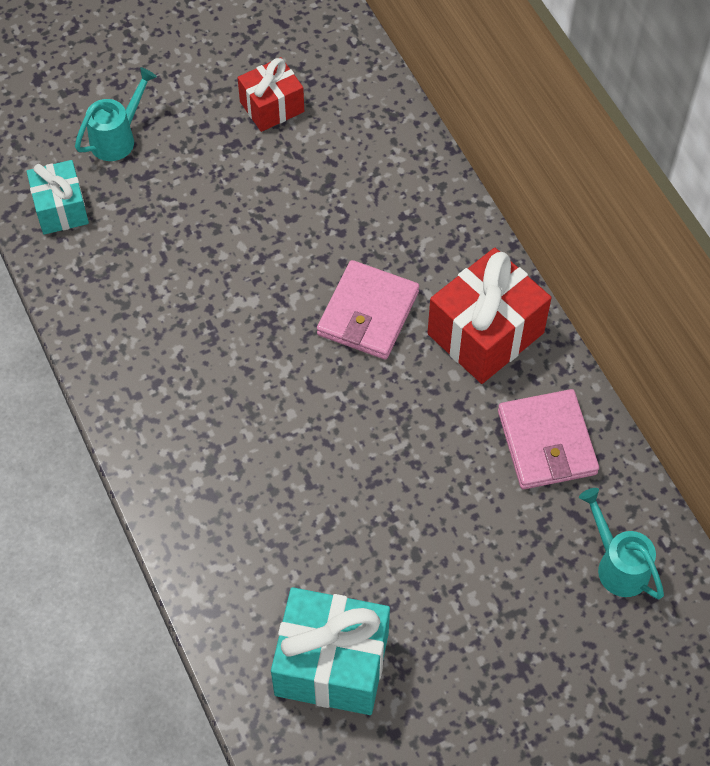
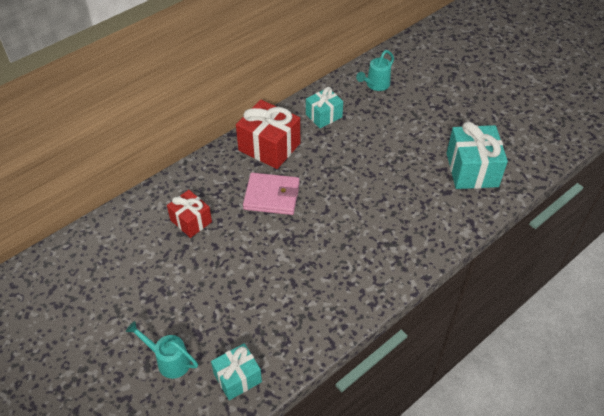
camera: 105 degrees left, 10 degrees down
red gift [238,57,304,132] -> red gift moved to [167,190,212,238]
pink wallet [498,389,599,489] -> turquoise gift [306,87,343,128]

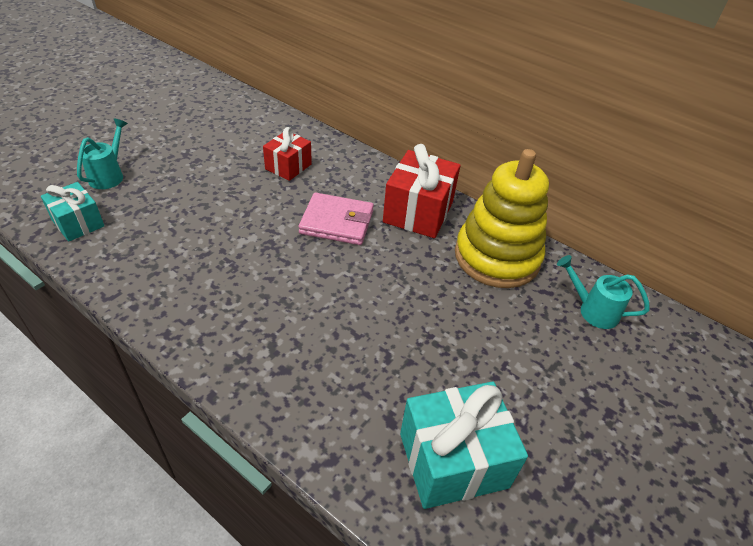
camera: 75 degrees right, 5 degrees down
pink wallet [243,173,300,215] -> pink wallet turned 75 degrees counterclockwise [299,193,374,245]
turquoise gift [306,87,343,128] -> yellow stacking toy [455,149,549,288]

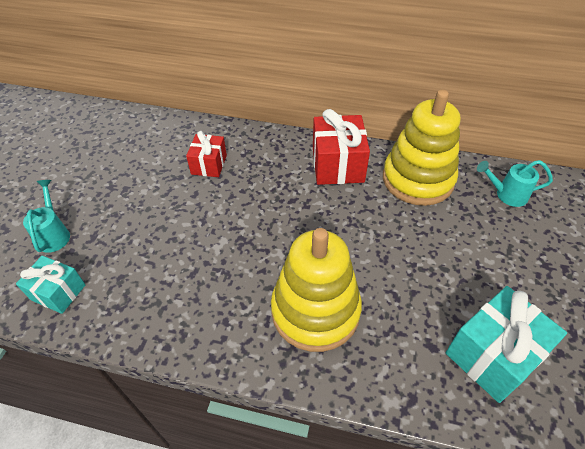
camera: 20 degrees left, 5 degrees up
pink wallet [299,193,374,245] -> none
none -> yellow stacking toy [271,228,362,352]

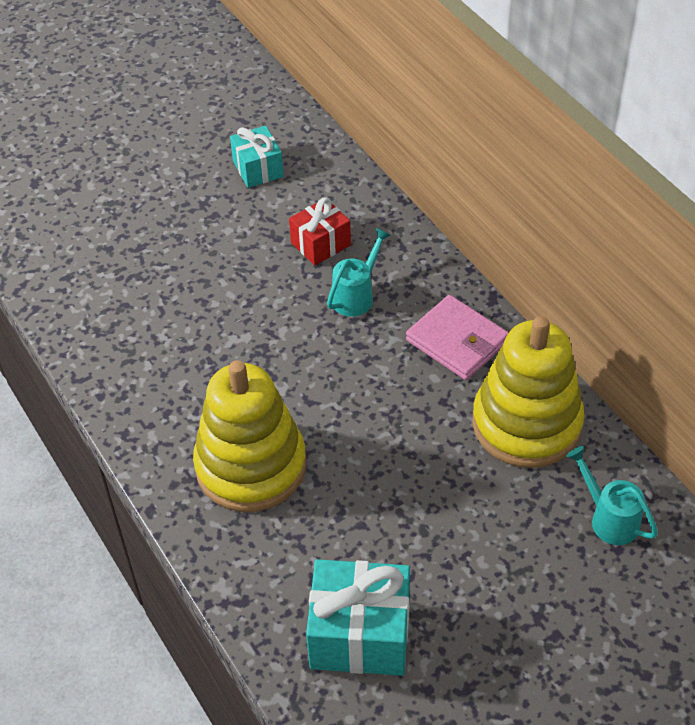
camera: 45 degrees right, 0 degrees up
turquoise gift [16,256,86,314] -> turquoise gift moved to [230,125,284,188]
turquoise watering can [23,180,70,253] -> turquoise watering can moved to [327,228,391,317]
red gift [313,109,370,185] -> pink wallet [406,295,509,380]

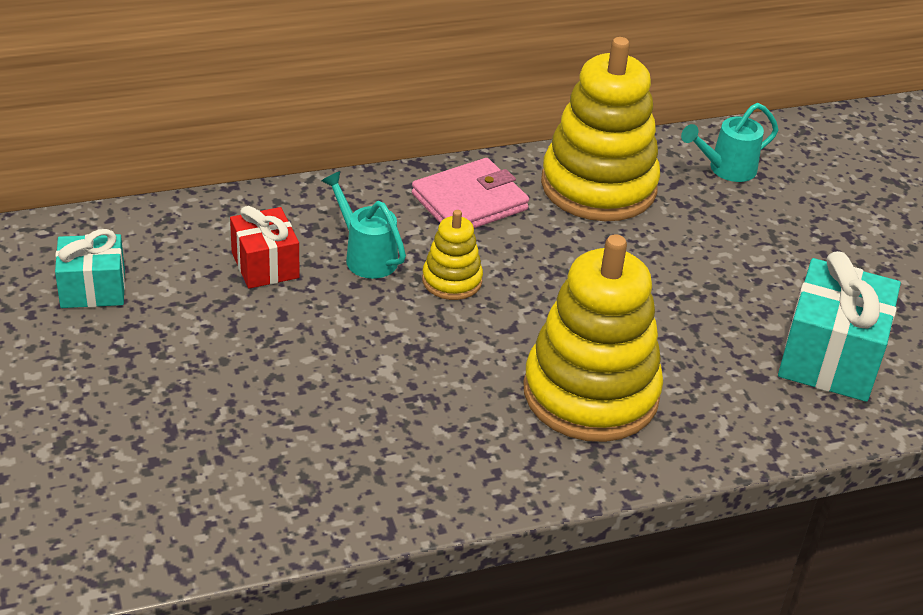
camera: 80 degrees left, 10 degrees down
none -> yellow stacking toy [422,210,483,300]

